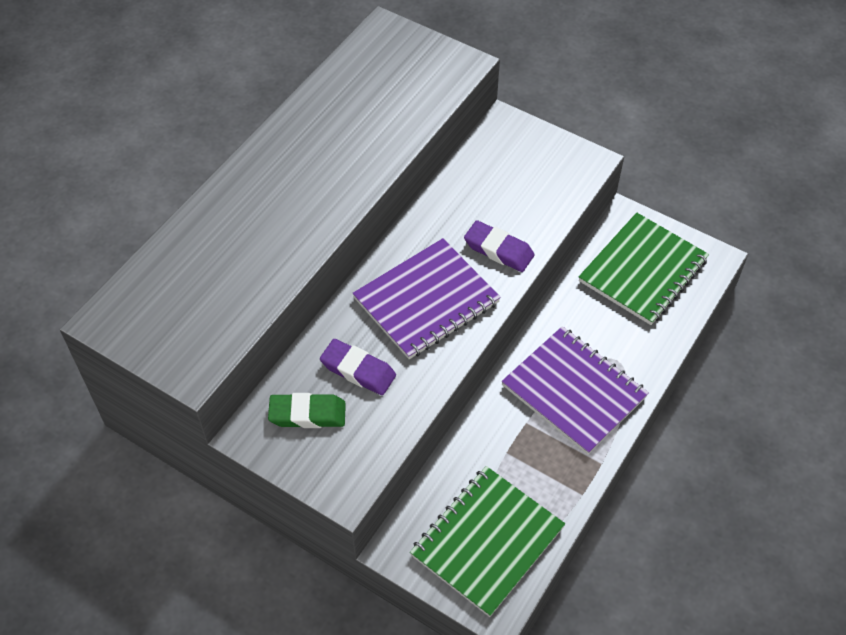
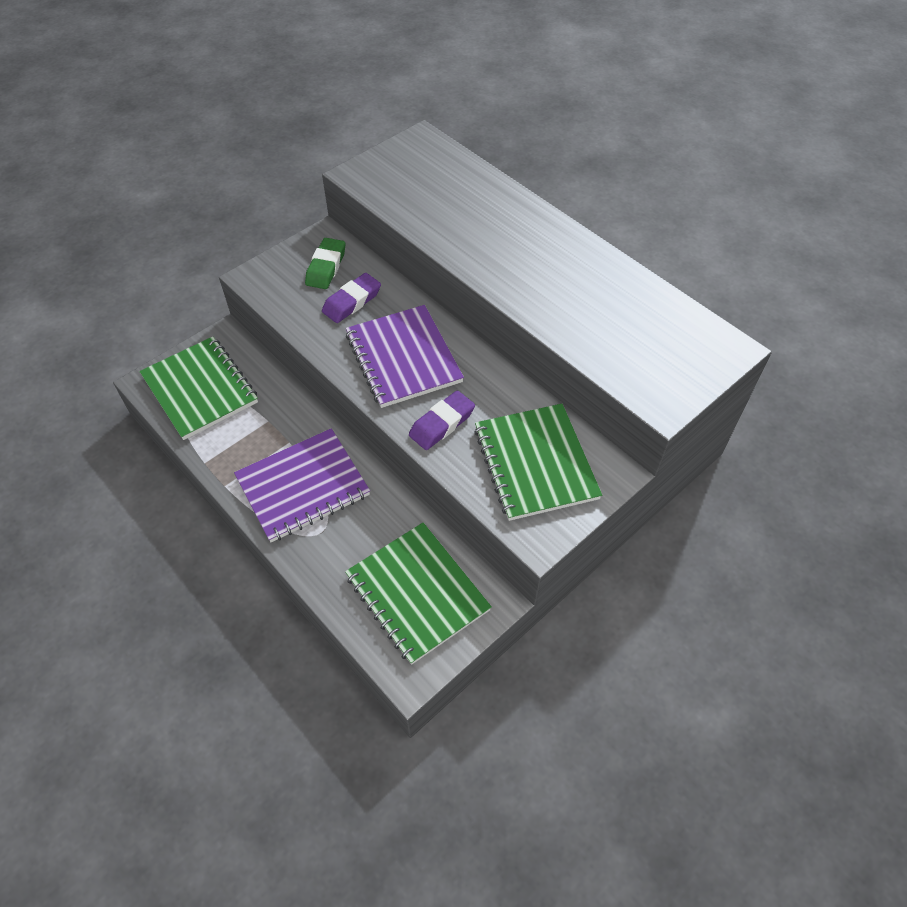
camera: 105 degrees right, 0 degrees up
none -> green notebook [474,404,602,521]

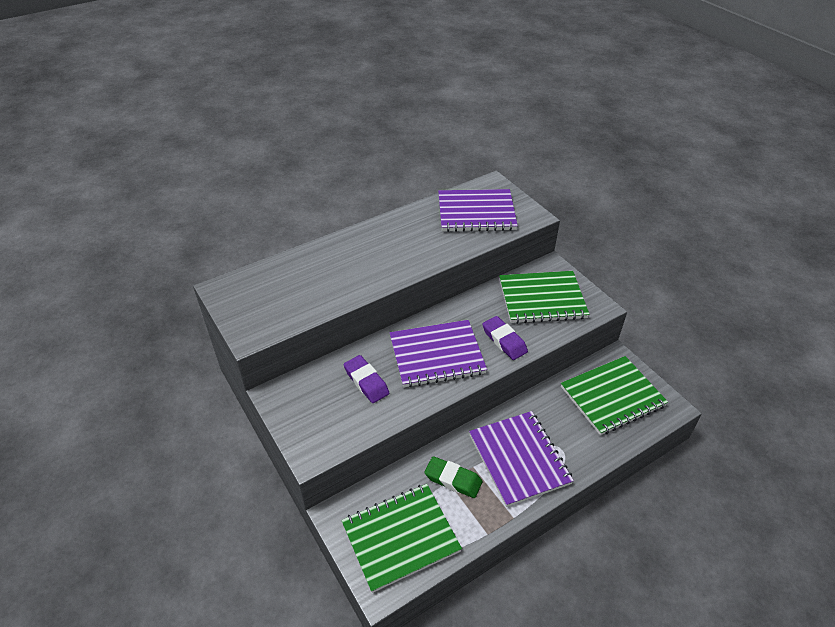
camera: 80 degrees left, 10 degrees down
green eraser [305,238,345,289] -> green eraser moved to [424,456,482,498]
none -> purple notebook [438,189,518,232]

